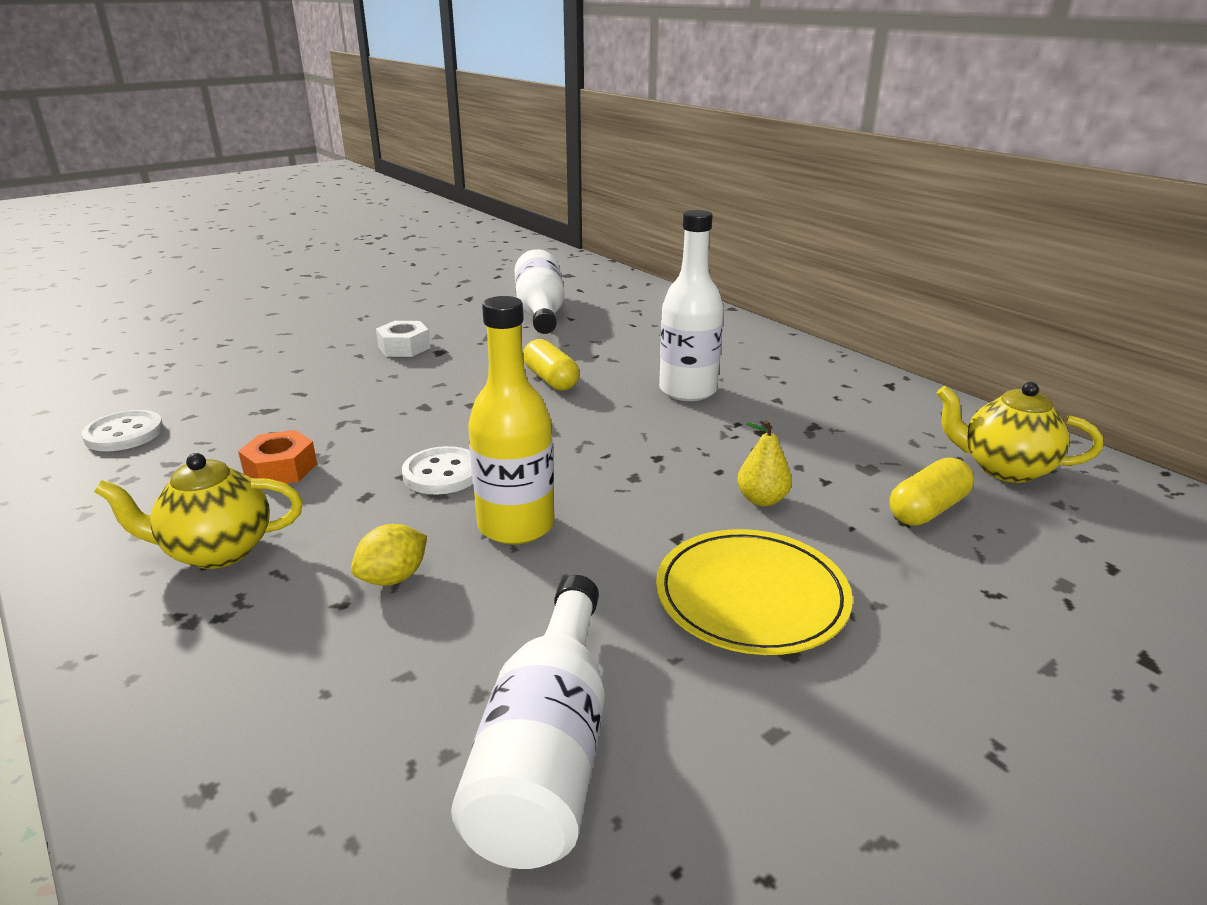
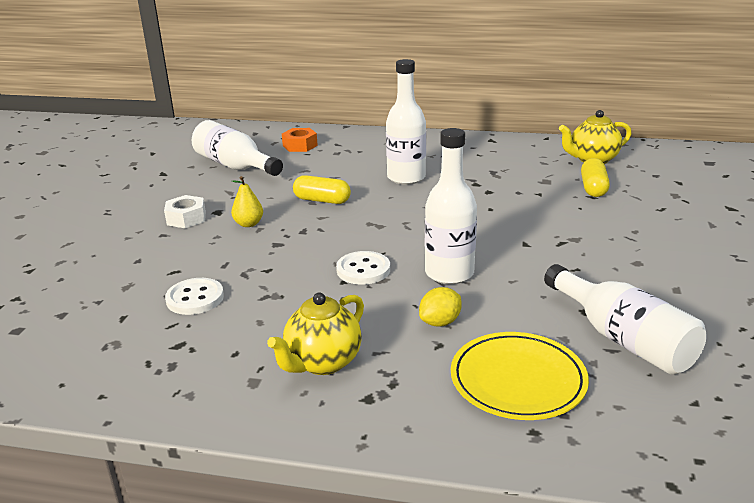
camera: 40 degrees left, 0 degrees up
white button [81,410,163,451] -> white button moved to [165,278,224,315]
orange nut [238,430,317,484] -> orange nut moved to [282,128,318,152]
yellow lemon [351,524,427,586] -> yellow lemon turned 45 degrees clockwise [419,287,462,327]
yellow bottle [468,296,554,544] -> white bottle [425,128,477,284]
yellow plate [656,529,853,655] -> yellow plate moved to [451,332,589,420]
yellow pear [737,420,792,506] -> yellow pear moved to [231,176,263,227]

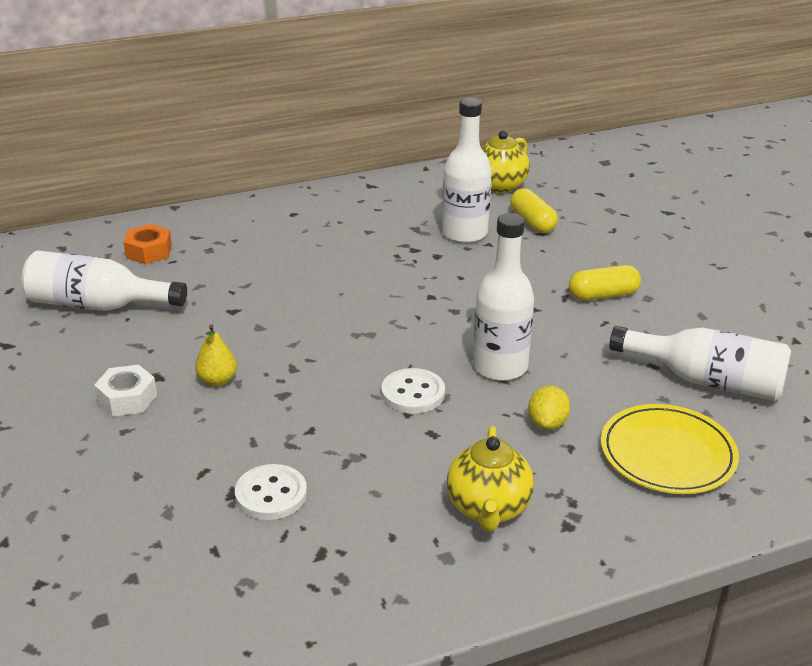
camera: 35 degrees left, 5 degrees up
yellow capsule [293,175,351,204] -> yellow capsule moved to [569,265,641,301]
white bottle [386,59,426,185] -> white bottle moved to [442,98,492,243]

